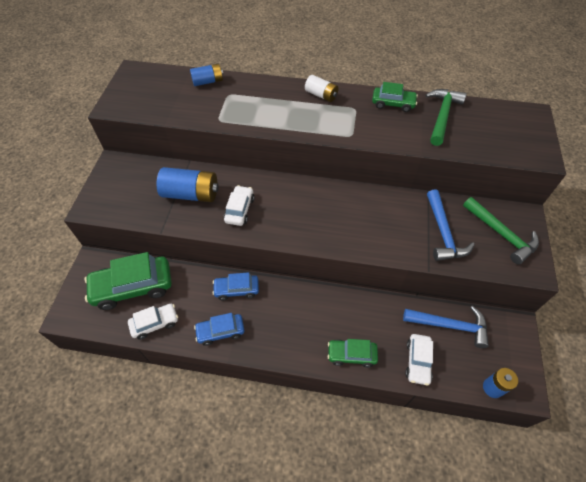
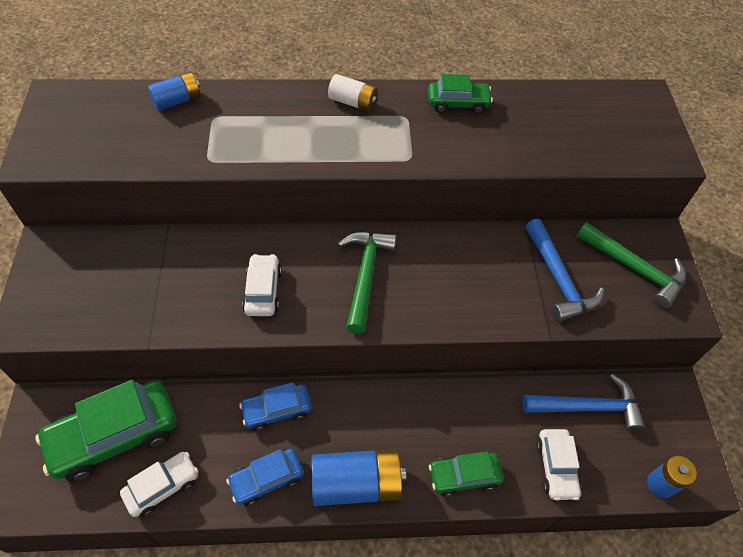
camera: 15 degrees left, 0 degrees up
blue battery [157,167,219,202] -> blue battery moved to [311,449,406,506]
green hammer [426,89,467,146] -> green hammer moved to [338,232,397,334]

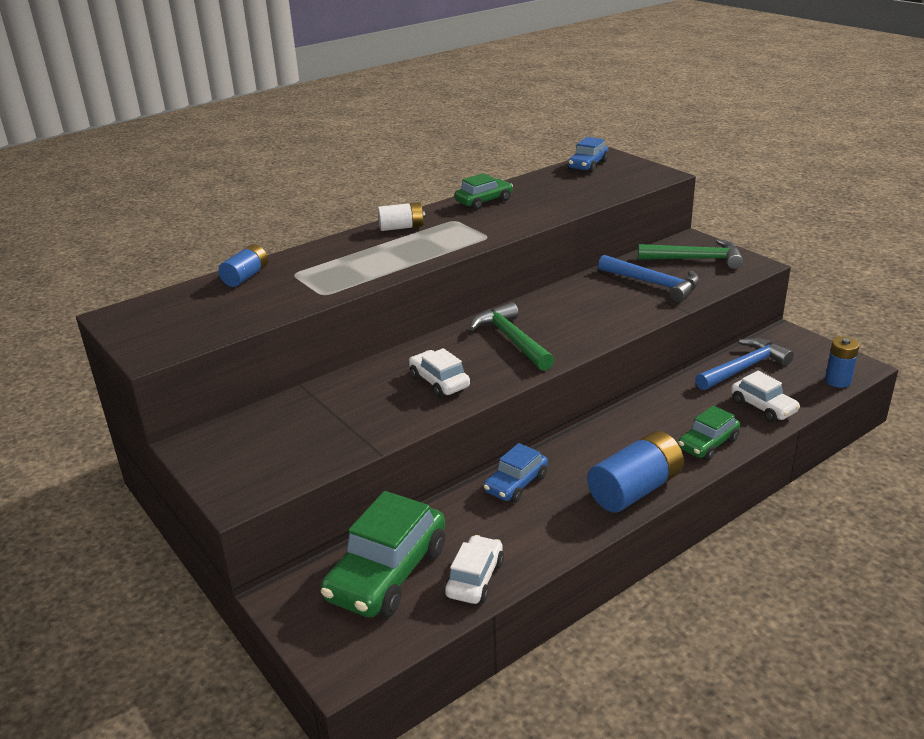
camera: 30 degrees left, 25 degrees down
blue car [226,448,304,506] -> blue car moved to [568,137,608,173]

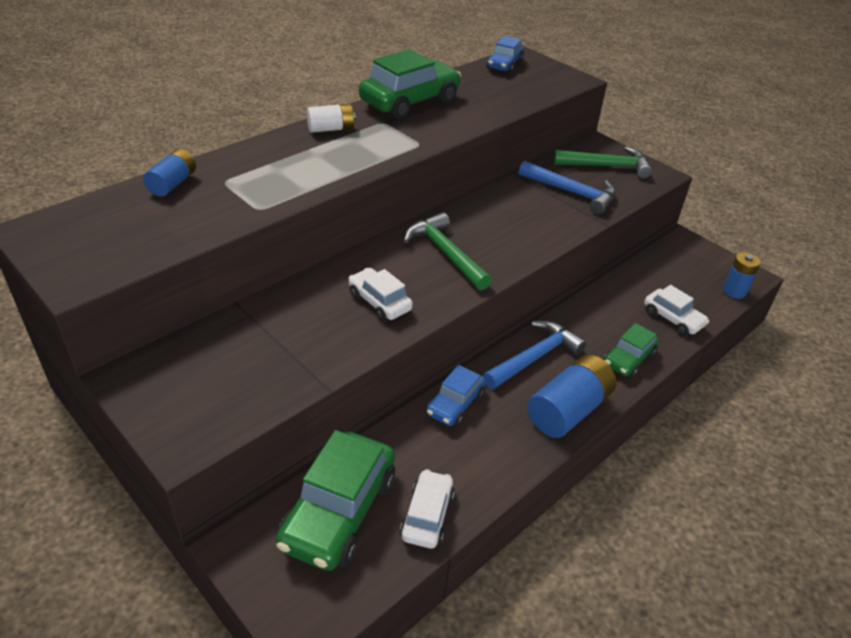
camera: 10 degrees left, 10 degrees up
green car [455,173,513,210] -> green car [359,49,461,119], size x1.78
blue hammer [695,338,794,390] -> blue hammer moved to [483,320,586,389]

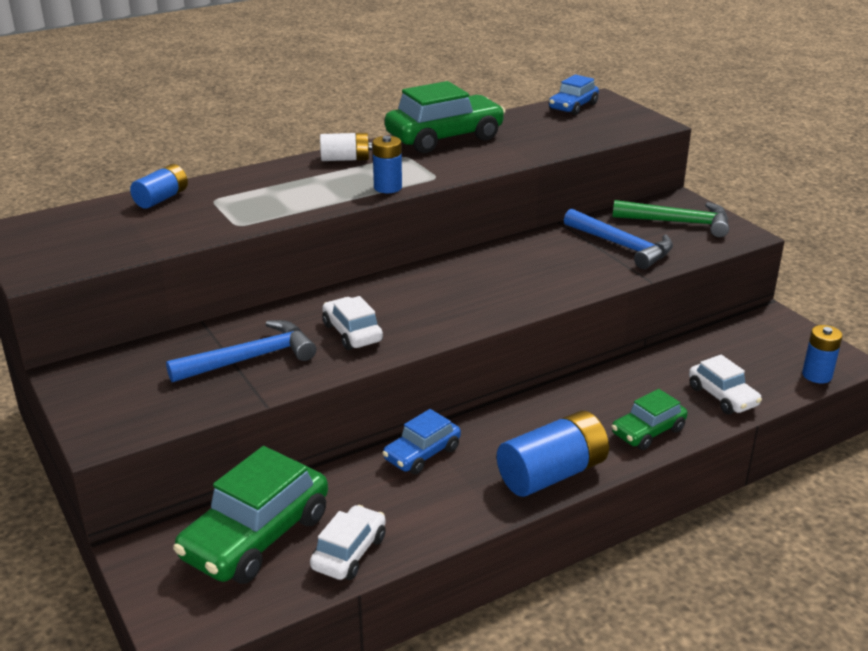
camera: 15 degrees right, 10 degrees down
green hammer [404,212,492,290] -> none
blue hammer [483,320,586,389] -> blue hammer moved to [166,320,316,382]
none -> blue battery [372,136,402,193]

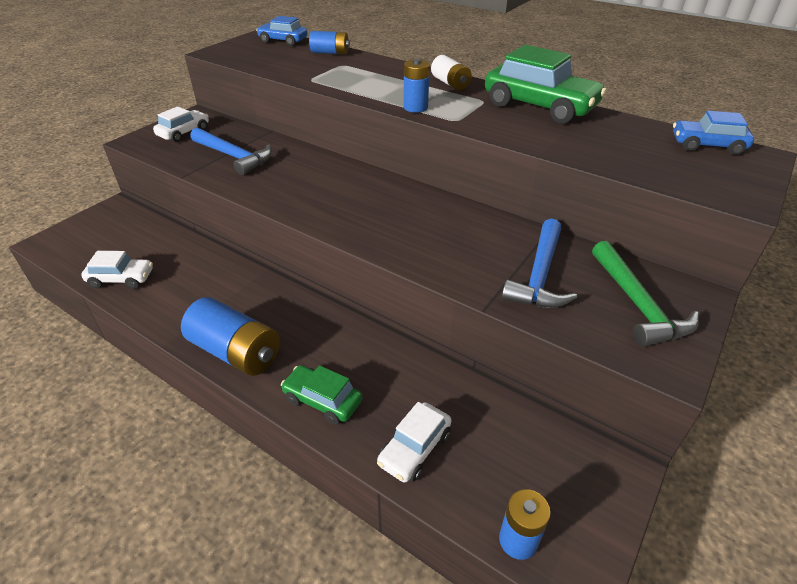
camera: 65 degrees right, 10 degrees up
green car [173,446,328,584] -> none
white car [322,296,383,350] -> white car moved to [153,107,209,142]
blue car [382,409,461,474] -> blue car moved to [256,16,308,46]

